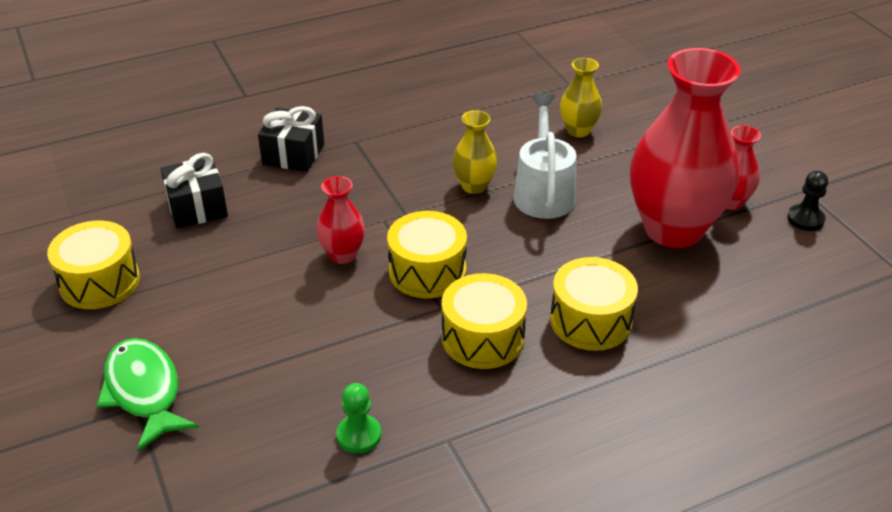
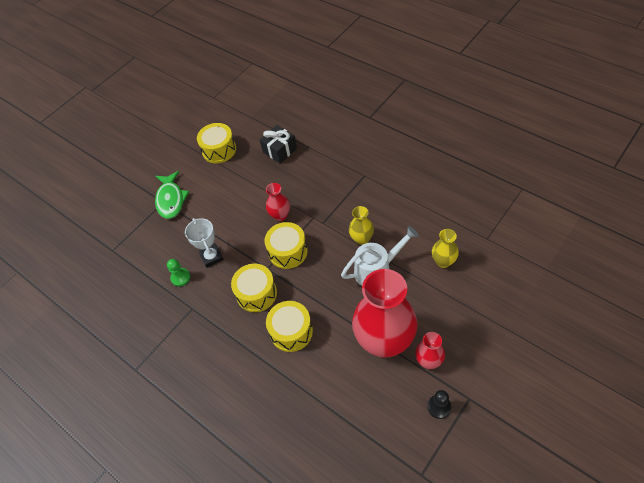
camera: 70 degrees right, 15 degrees up
green fish [96,338,199,451] -> green fish turned 135 degrees clockwise [155,171,189,219]
black gift [258,106,324,172] -> none
none -> white trophy [185,218,224,268]

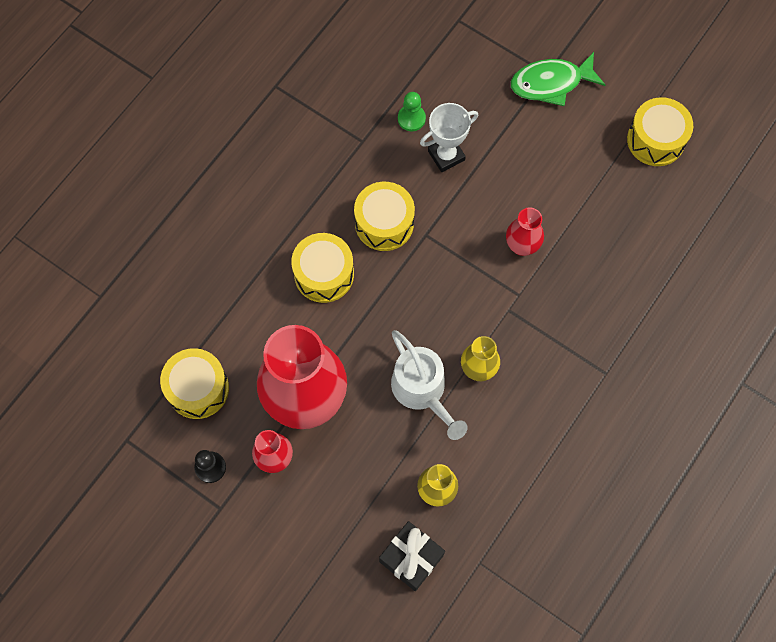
camera: 80 degrees right, 15 degrees up
black gift [260,125,297,164] -> black gift moved to [379,521,445,591]
yellow drum [264,222,308,269] -> yellow drum moved to [160,348,229,419]

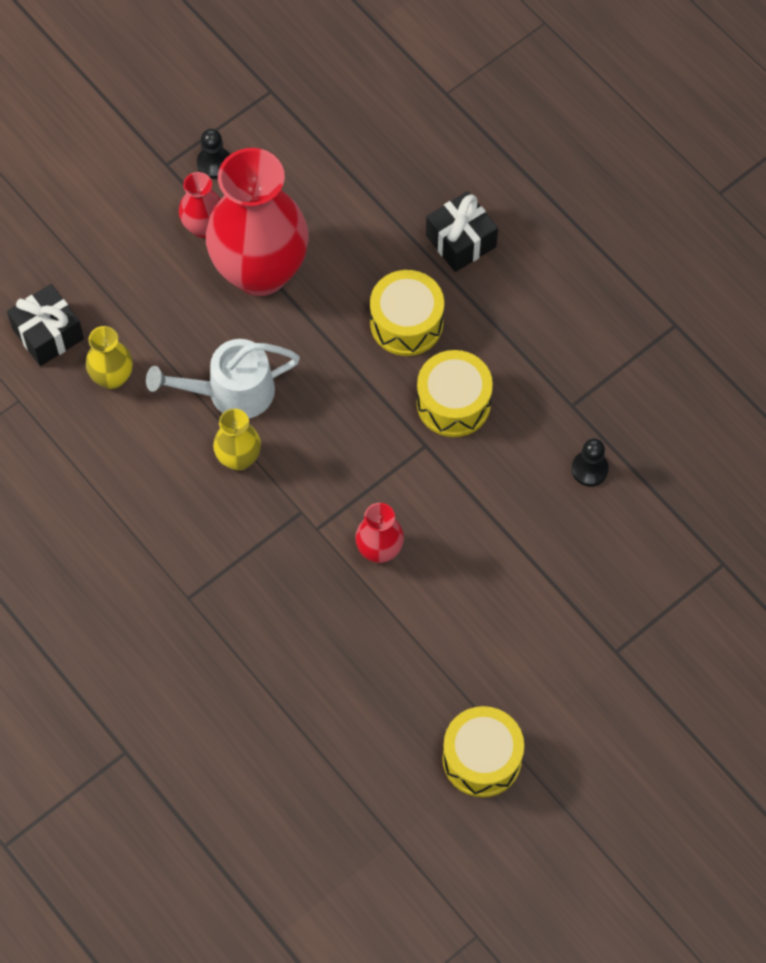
camera: 105 degrees right, 5 degrees down
yellow drum [160,348,229,419] -> none
green pawn [398,92,426,131] -> black pawn [571,438,609,486]
white trophy [420,103,478,172] -> none
green fish [511,52,605,106] -> none
none -> black gift [426,191,498,272]

